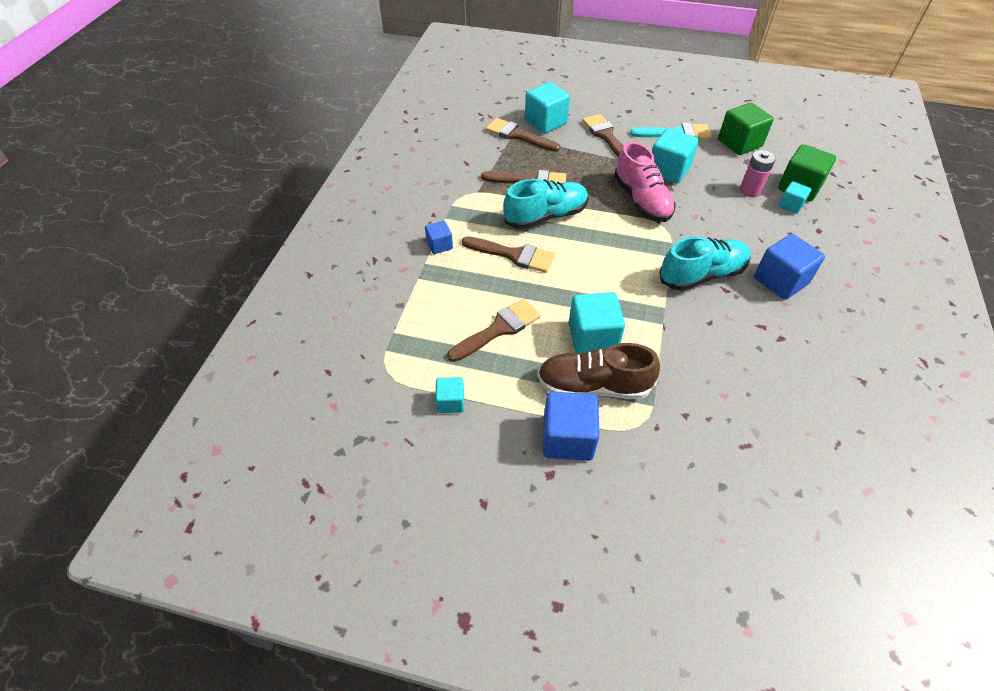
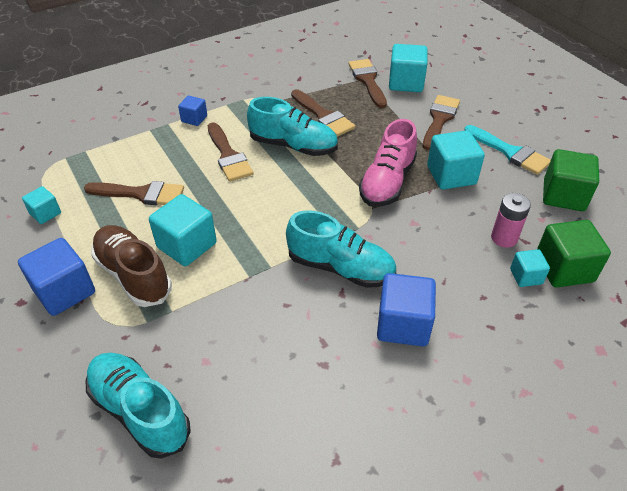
camera: 45 degrees right, 5 degrees down
none -> turquoise shoe [86,353,191,459]

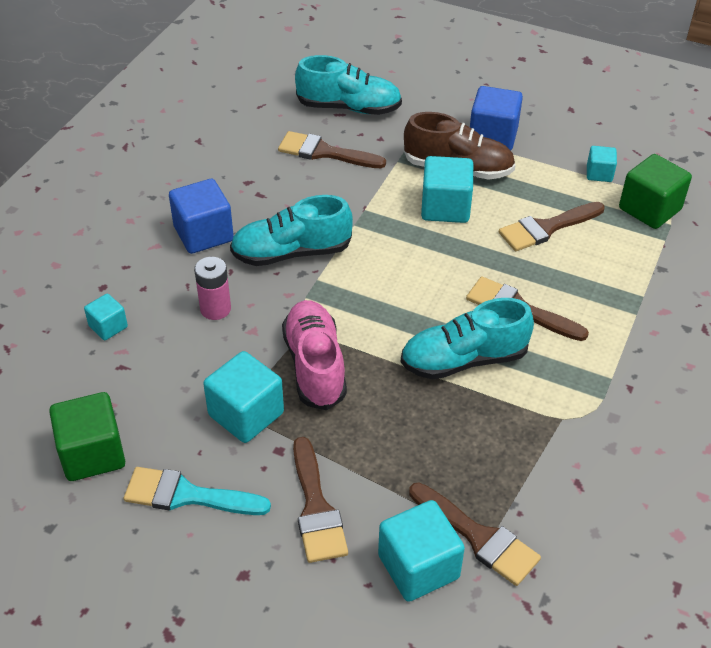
camera: 145 degrees right, 0 degrees up
blue cube [178,96,207,126] -> none
brown brush [291,89,355,137] -> brown brush moved to [278,131,386,168]
pink battery [491,193,531,248] -> pink battery moved to [194,257,231,320]
green cube [537,220,611,287] -> green cube moved to [619,154,692,229]

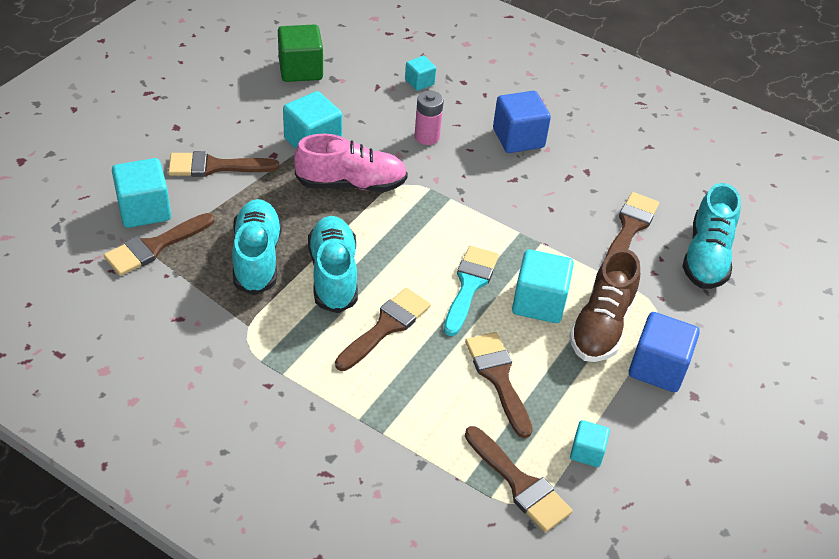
camera: 95 degrees right, 0 degrees up
turquoise brush [124,467,271,515] -> turquoise brush moved to [444,246,499,336]
turquoise shoe [230,195,353,266] -> turquoise shoe moved to [232,199,282,295]
green cube [619,154,692,229] -> brown brush [465,426,573,532]

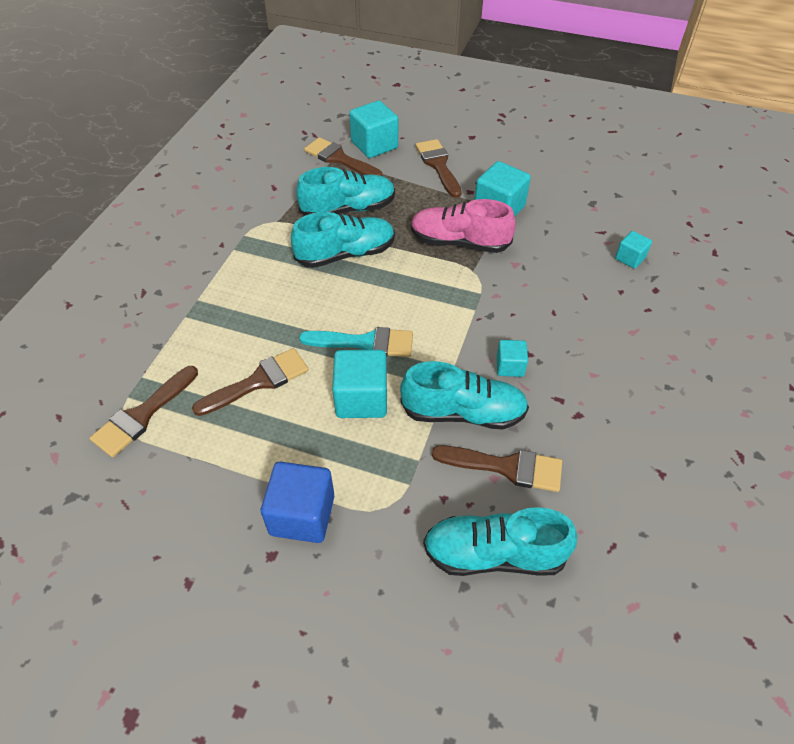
camera: 80 degrees right, 5 degrees up
green cube [278,24,323,82] -> none
pink shoe [294,134,408,192] -> pink shoe turned 120 degrees clockwise [411,199,516,253]
brown brush [335,288,431,371] -> none
pink battery [415,91,444,145] -> none
blue cube [493,91,551,153] -> none
brown shoe [569,249,640,362] -> none
turquoise cube [570,420,610,467] -> turquoise cube moved to [496,340,528,377]
none -> turquoise shoe [400,361,529,430]

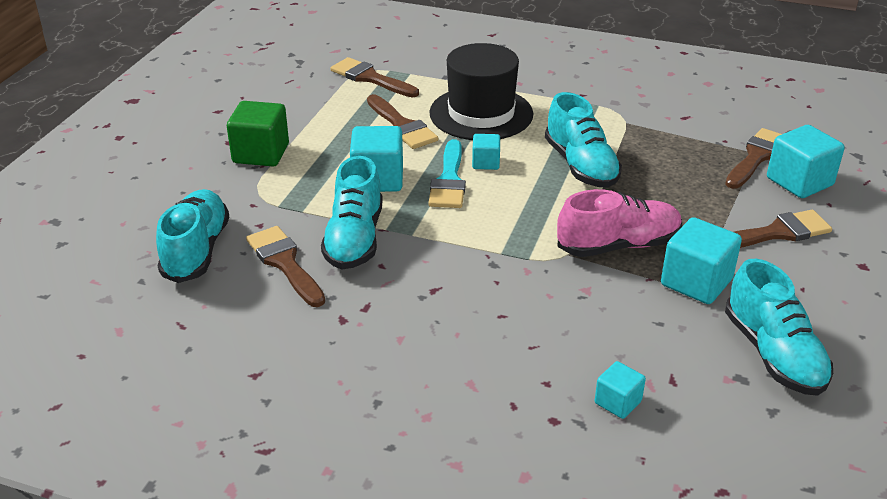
camera: 90 degrees right, 15 degrees down
blue cube [261,461,334,543] -> green cube [227,101,289,166]
turquoise shoe [296,167,395,215] -> turquoise shoe moved to [725,259,833,396]
pink shoe [411,199,516,253] -> pink shoe turned 60 degrees clockwise [557,189,682,257]
brown brush [432,445,562,492] -> brown brush turned 135 degrees clockwise [246,226,325,307]
turquoise cube [496,340,528,377] -> turquoise cube moved to [472,134,500,170]
none -> black hat [429,43,533,140]

